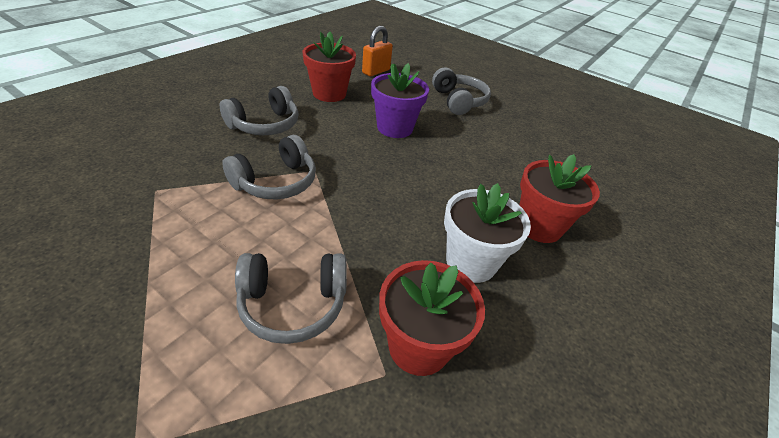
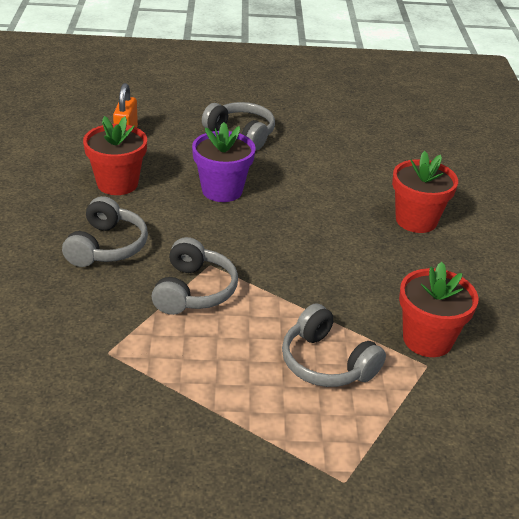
camera: 35 degrees left, 5 degrees down
grey headphones [235,253,347,344] -> grey headphones turned 90 degrees clockwise [282,303,386,387]
white flower pot [444,183,531,283] -> none

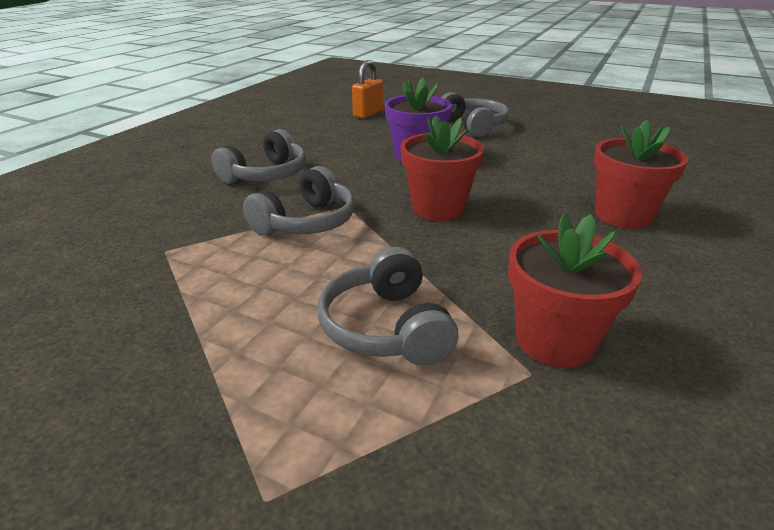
camera: 30 degrees right, 5 degrees down
red flower pot [83,116,147,195] -> red flower pot moved to [400,115,484,221]

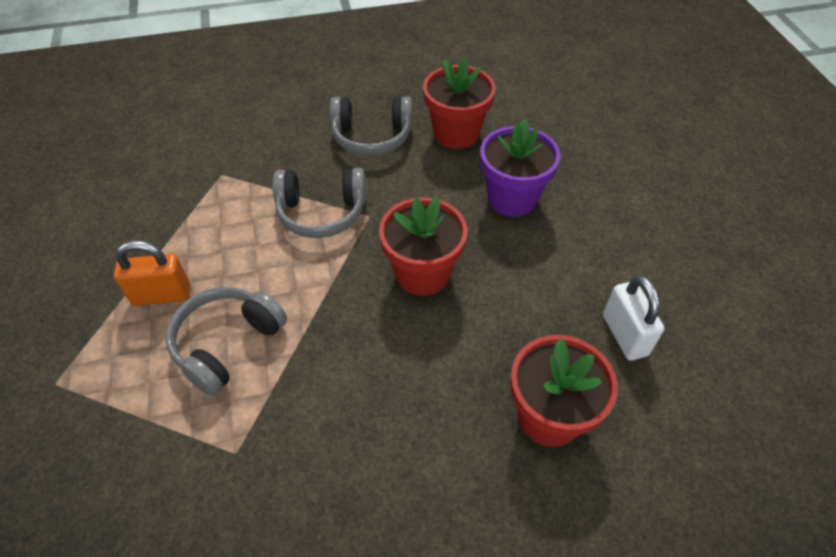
camera: 50 degrees right, 20 degrees up
orange padlock [352,60,383,119] -> orange padlock moved to [114,241,190,306]
grey headphones [441,92,509,137] -> none
red flower pot [508,213,642,368] -> red flower pot moved to [423,58,496,149]
none -> white padlock [603,275,664,360]

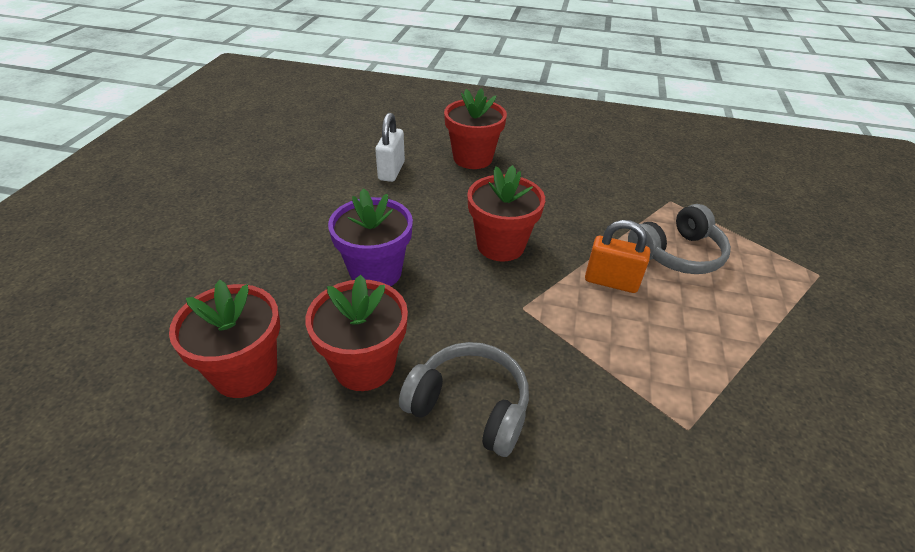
camera: 155 degrees left, 10 degrees down
orange padlock [114,241,190,306] -> orange padlock moved to [585,220,650,293]
grey headphones [272,168,366,238] -> none
none -> red flower pot [169,280,280,398]

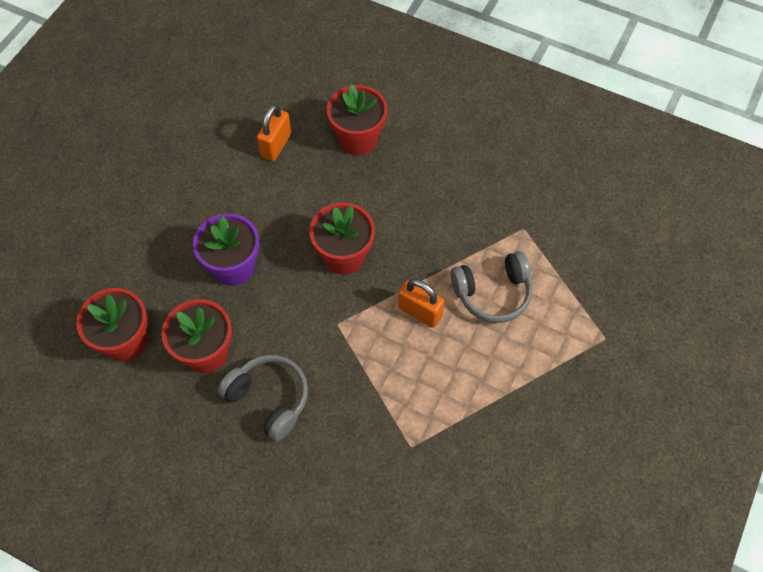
camera: 15 degrees right, 20 degrees up
white padlock [375,113,405,182] -> orange padlock [257,104,291,161]

